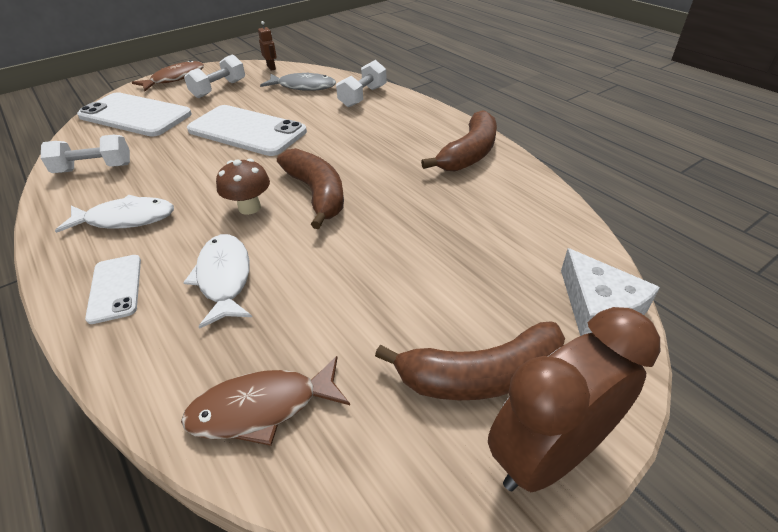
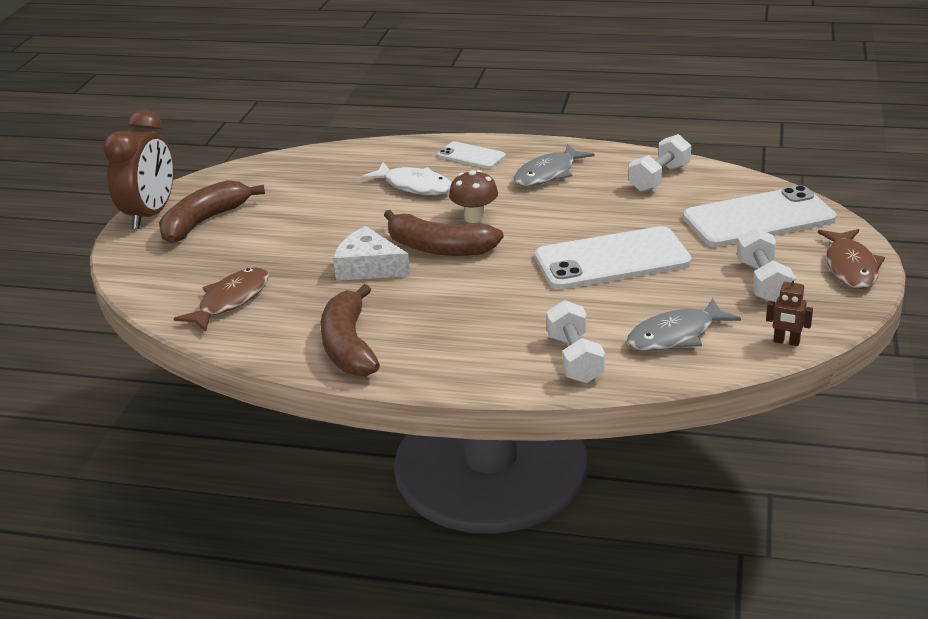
camera: 140 degrees right, 10 degrees down
white fish [55,195,174,233] -> grey fish [513,144,595,186]
brown fish [181,356,350,446] -> brown fish moved to [174,267,269,332]
white cheese [561,248,660,336] -> white cheese moved to [333,226,410,281]

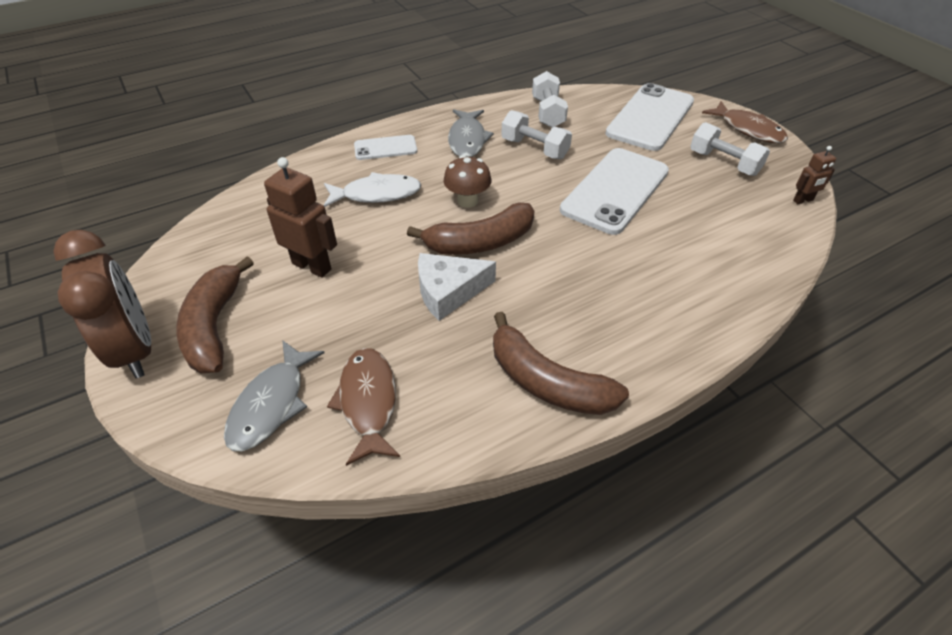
camera: 45 degrees left, 15 degrees up
white dumbbell [546,300,605,383] -> white dumbbell moved to [501,110,572,159]
grey fish [627,298,741,351] -> grey fish moved to [224,340,324,451]
none -> brown robot [264,157,337,278]

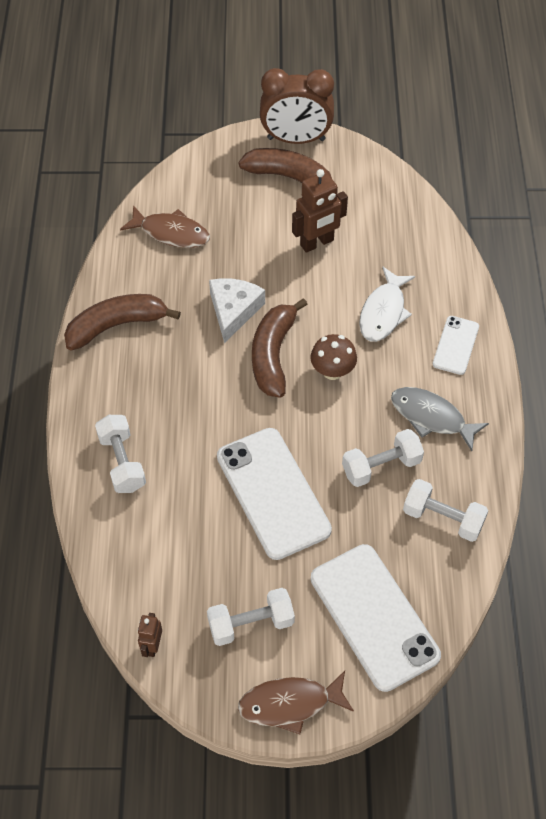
camera: 120 degrees right, 10 degrees up
grey fish [224,340,324,451] -> none
none -> white dumbbell [95,415,146,493]

